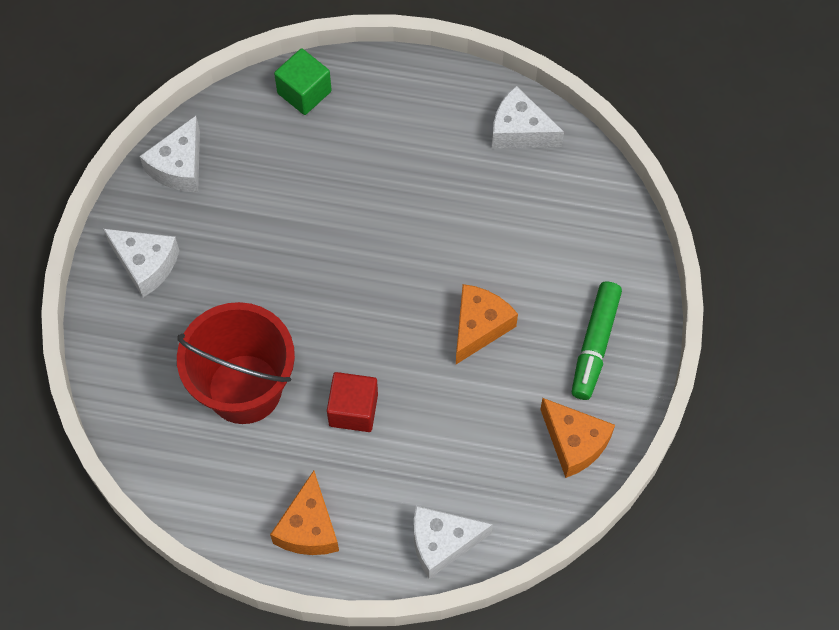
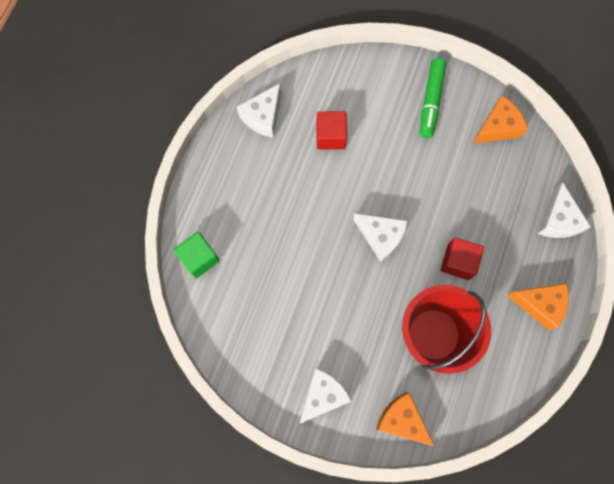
camera: 80 degrees left, 10 degrees up
white cheese [140,116,200,192] -> white cheese moved to [353,213,407,262]
orange cheese [456,284,518,364] -> orange cheese moved to [376,392,435,447]
green marker [572,281,622,400] -> green marker turned 75 degrees clockwise [420,58,446,138]
none -> red cube [316,111,347,150]

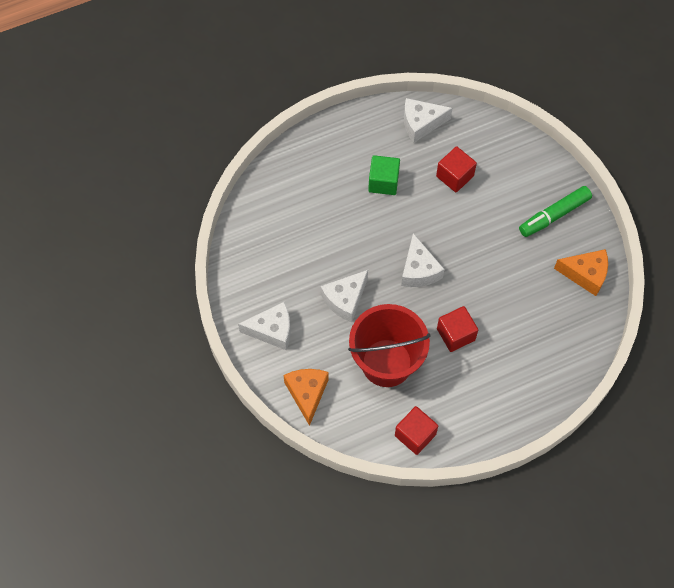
camera: 45 degrees right, 10 degrees down
green cube [174,232,220,278] -> green cube moved to [368,155,400,195]
orange cheese [507,283,569,330] -> none
white cheese [537,182,591,238] -> white cheese moved to [321,270,368,322]
none -> red cube [395,406,438,455]

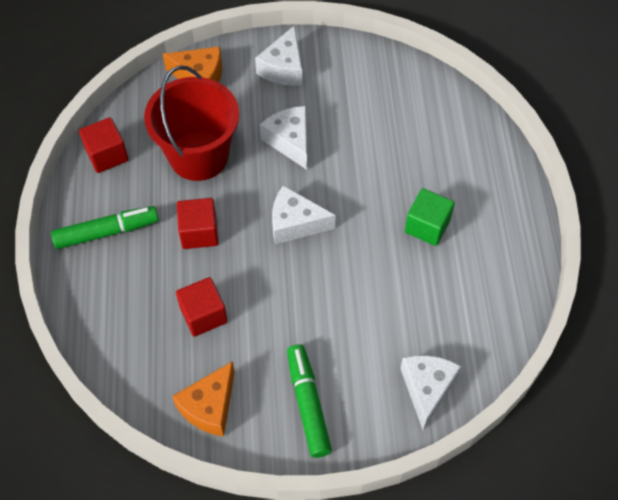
camera: 110 degrees right, 5 degrees down
white cheese [404,98,452,143] -> white cheese moved to [400,355,461,430]
red cube [436,146,477,192] -> red cube moved to [176,277,228,337]
none -> green marker [51,206,159,249]

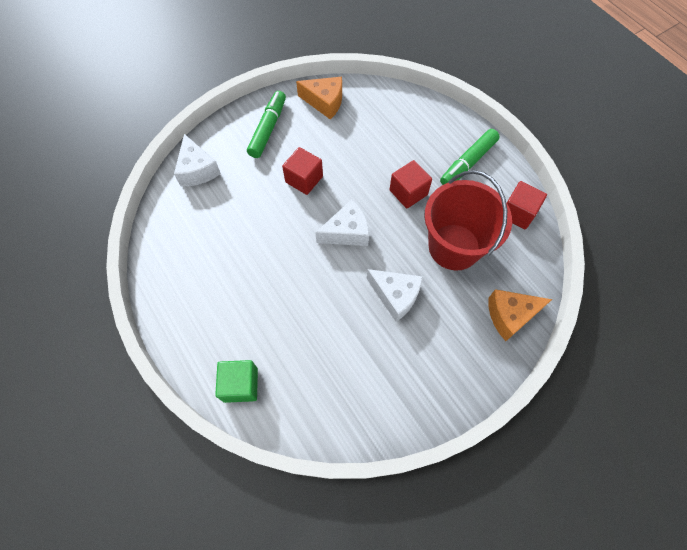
camera: 150 degrees right, 5 degrees up
orange cheese [172,361,235,437] -> orange cheese turned 105 degrees clockwise [296,77,342,119]
red cube [176,277,228,337] -> red cube moved to [282,147,323,195]
white cheese [255,25,302,86] -> none
green marker [287,344,332,458] -> green marker turned 120 degrees counterclockwise [247,91,286,158]
green cube [405,188,455,246] -> green cube moved to [215,360,258,403]

